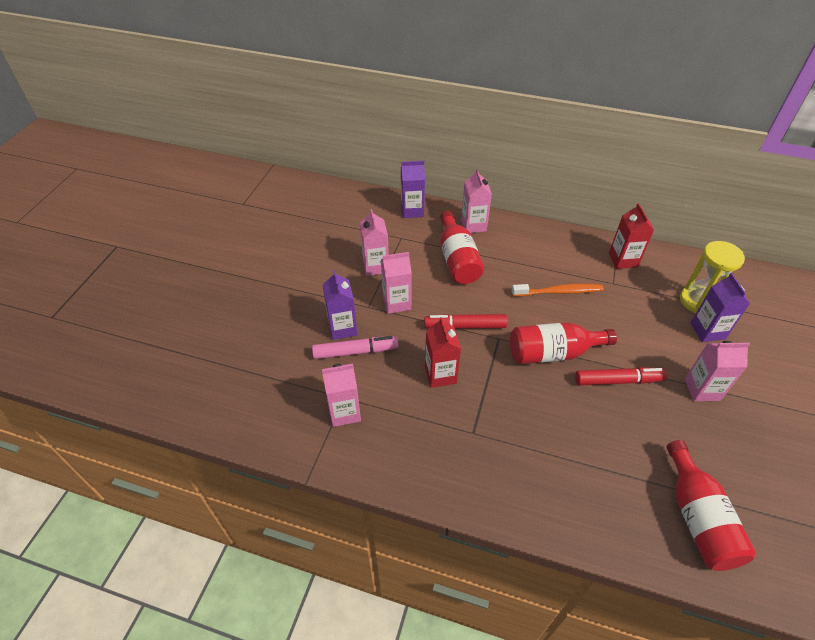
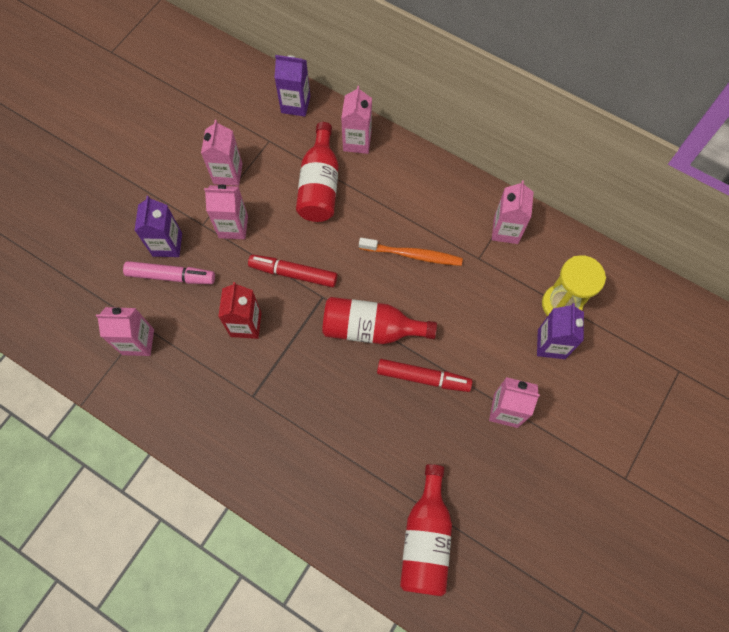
camera: 15 degrees right, 20 degrees up
red carton [609,203,654,269] -> pink carton [492,180,534,244]

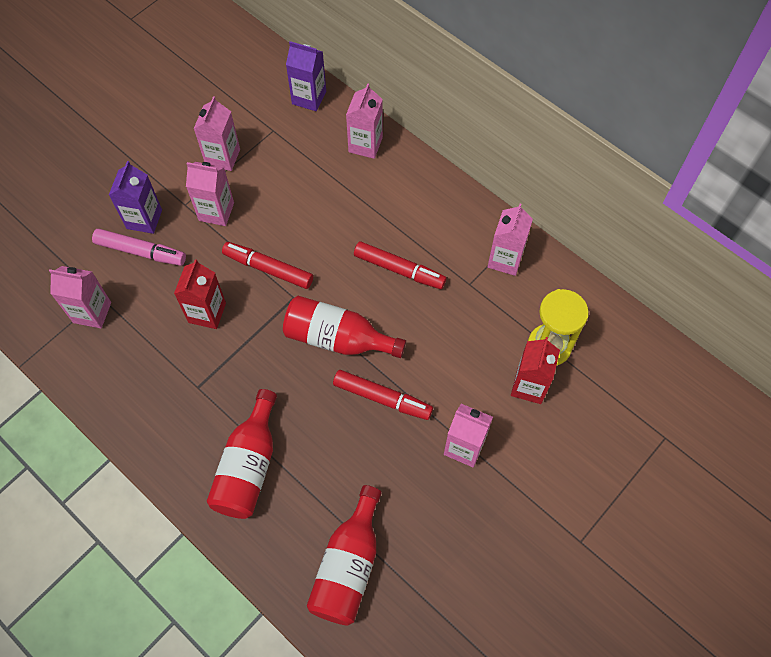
camera: 10 degrees right, 5 degrees down
red bottle [296,122,339,222] -> red bottle moved to [207,389,277,519]
orange toothbrush [359,238,463,266] -> red marker [354,242,446,289]
purple carton [537,303,584,359] -> red carton [511,337,560,404]

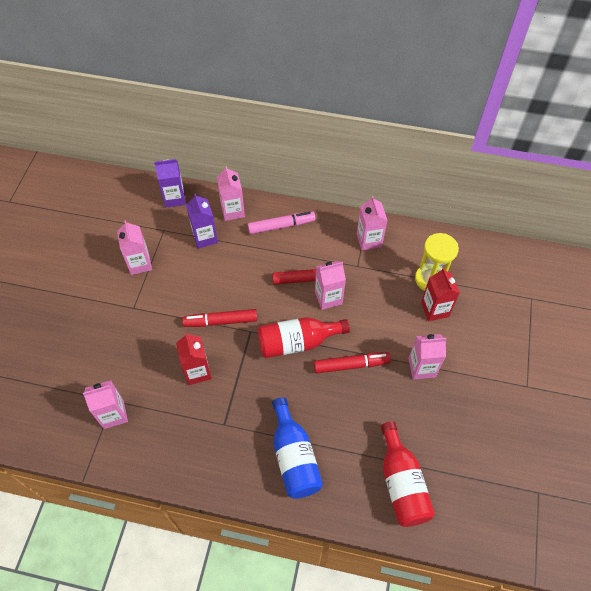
camera: 30 degrees left, 5 degrees down
pink marker [92,229,186,266] -> pink marker moved to [248,211,316,234]
purple carton [109,161,162,234] -> purple carton moved to [186,193,218,248]
pink carton [186,162,234,226] -> pink carton moved to [315,261,346,310]
red bottle [207,389,277,519] -> blue bottle [272,397,323,499]

